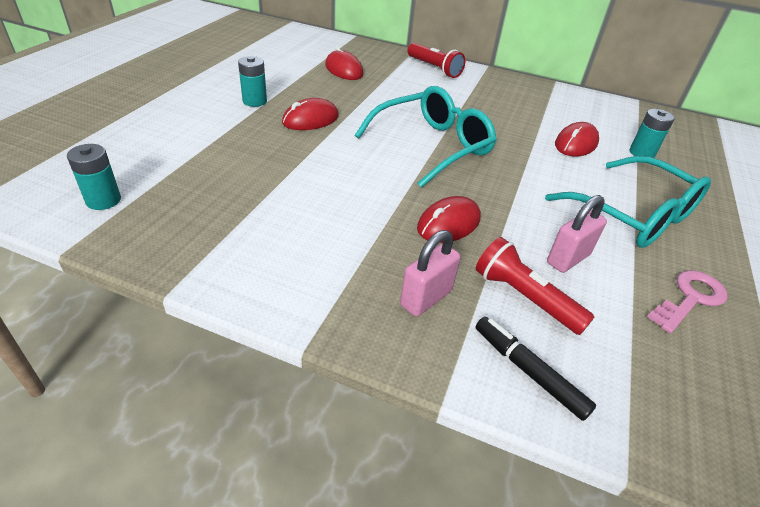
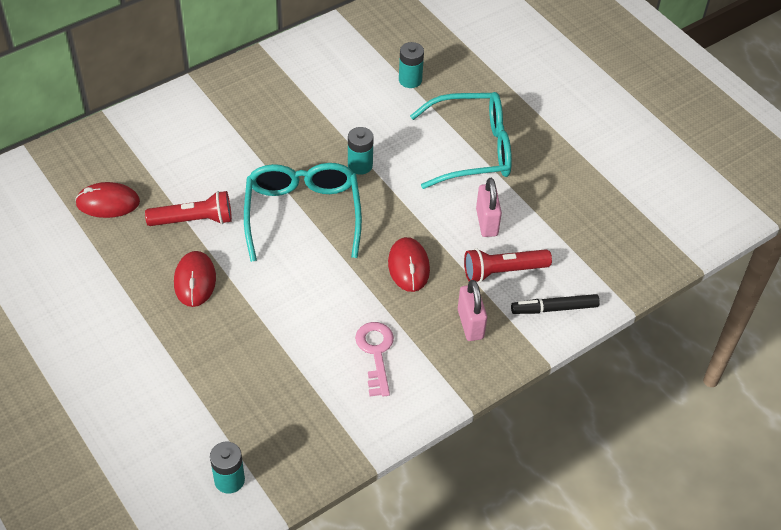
camera: 55 degrees left, 10 degrees up
turquoise battery [238,56,267,107] -> turquoise battery moved to [348,127,374,175]
red flashlight [408,43,465,78] -> red flashlight moved to [145,191,232,226]
red mouse [555,122,599,157] -> none
pink key [647,270,728,333] -> pink key moved to [355,322,394,397]

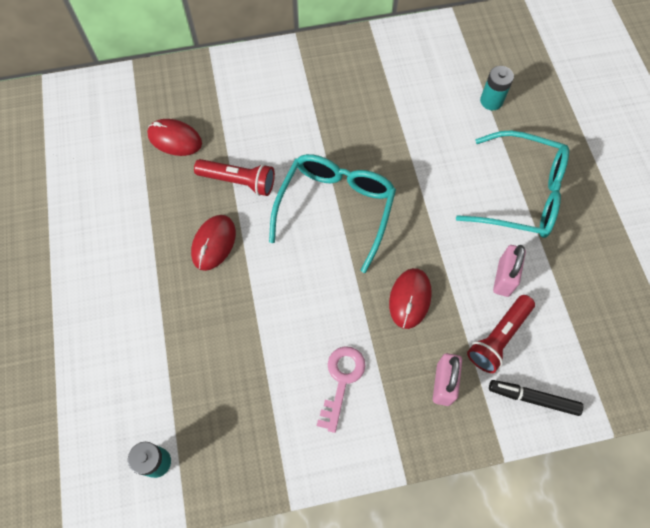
camera: 25 degrees right, 15 degrees up
turquoise battery [348,127,374,175] -> none
red flashlight [464,248,552,283] -> red flashlight turned 60 degrees counterclockwise [467,295,535,373]

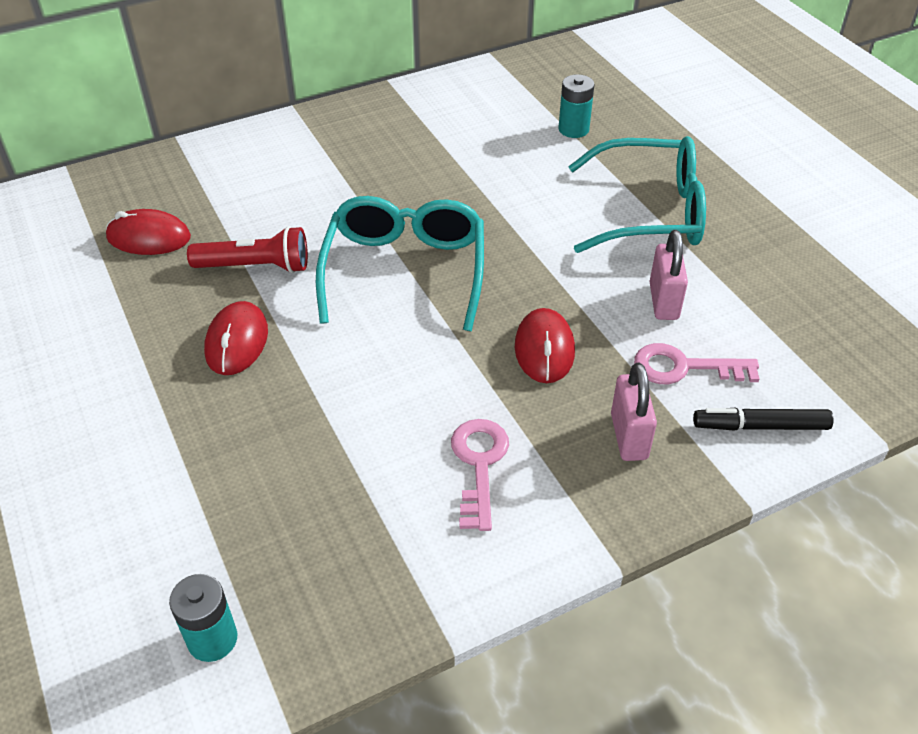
camera: 15 degrees left, 20 degrees down
red flashlight [467,295,535,373] -> pink key [634,343,760,384]

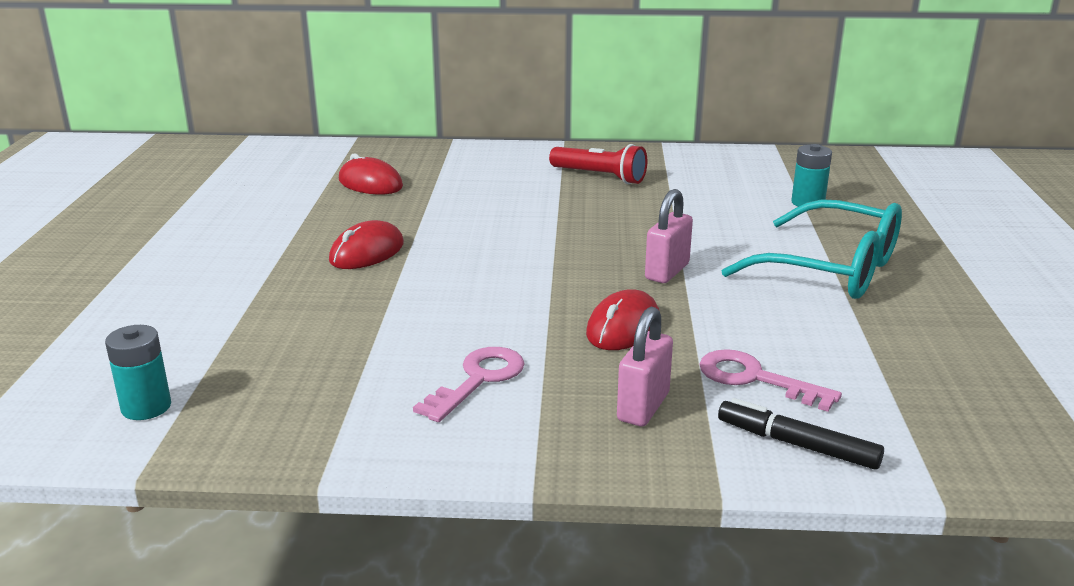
camera: 30 degrees right, 20 degrees down
red flashlight [187,226,308,273] -> red flashlight moved to [549,144,647,184]
turquoise glasses [316,196,484,331] -> none
pink padlock [649,230,688,320] -> pink padlock moved to [645,189,693,283]

